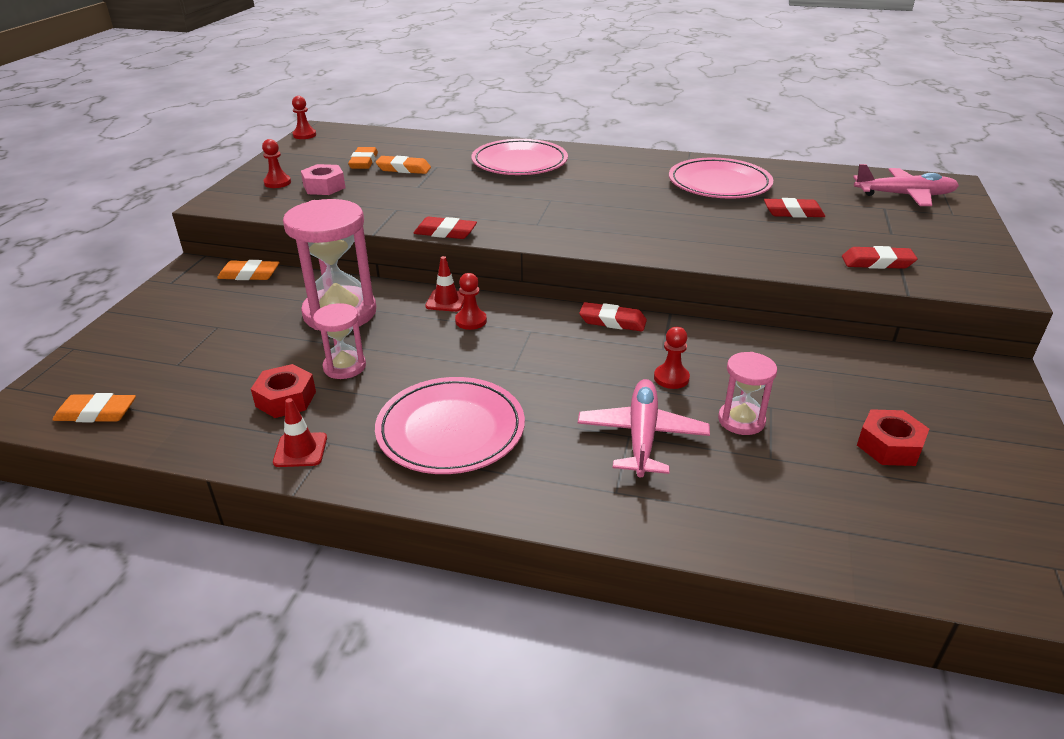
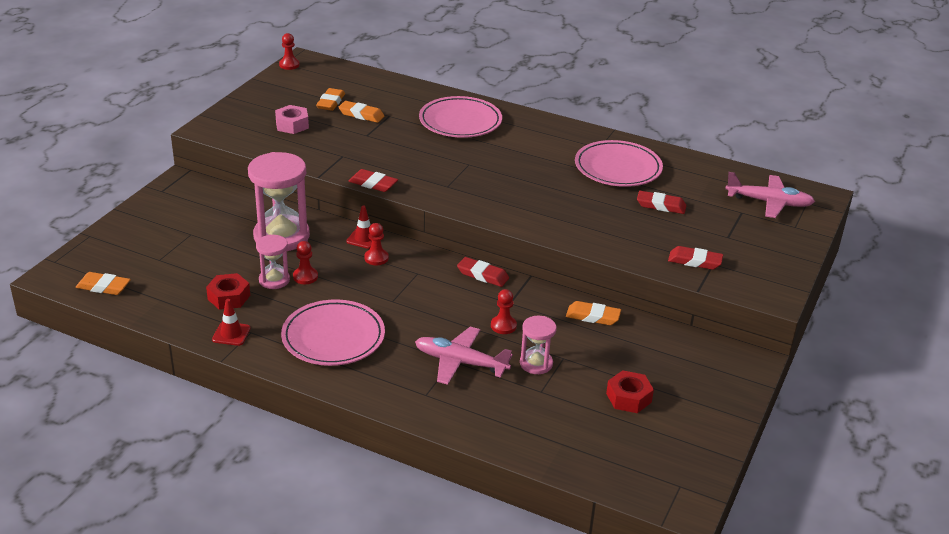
camera: 10 degrees right, 0 degrees up
orange eraser [217,260,280,280] -> orange eraser moved to [566,301,621,325]
red pawn [262,139,291,188] -> red pawn moved to [293,241,318,284]
pink plane [578,379,710,478] -> pink plane turned 90 degrees counterclockwise [415,327,513,385]

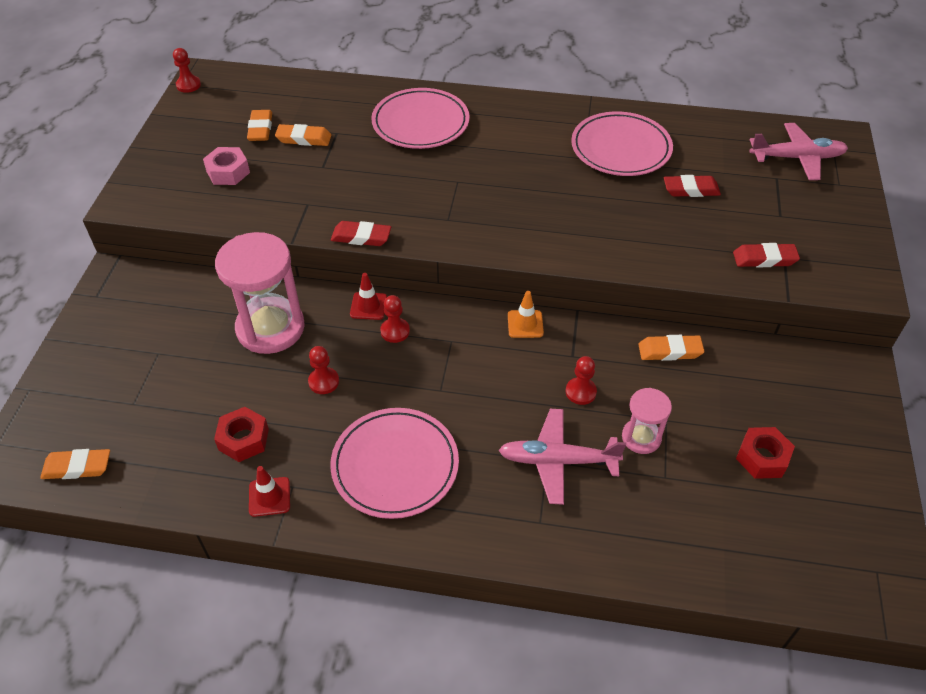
camera: 15 degrees left, 15 degrees up
pink hourglass [256,235,290,289] -> none
red eraser [457,257,509,287] -> orange traffic cone [508,291,544,338]

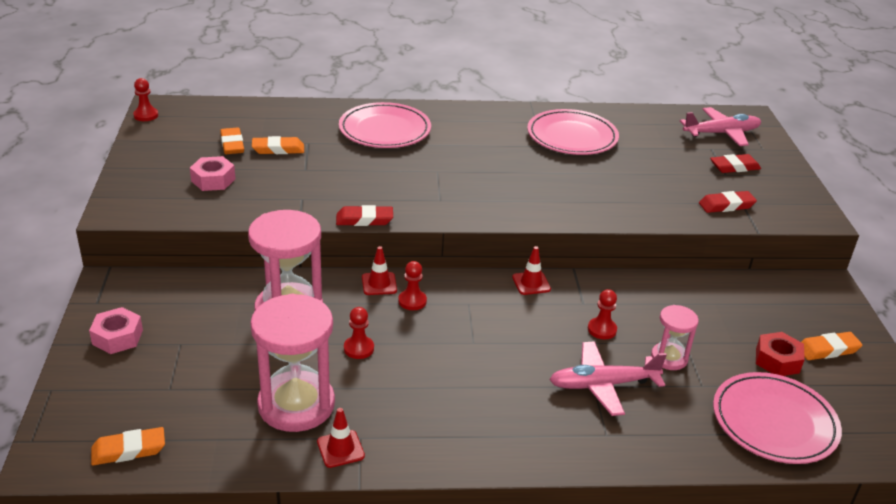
camera: 15 degrees left, 15 degrees down
red nut [214,407,269,462] -> pink hourglass [250,294,335,432]
pink plate [330,408,459,519] -> pink plate moved to [713,372,842,464]
orange traffic cone [508,291,544,338] -> red traffic cone [512,246,551,295]
orange eraser [638,335,705,361] -> orange eraser moved to [801,332,863,360]
red eraser [664,175,721,197] -> red eraser moved to [710,154,761,173]
none -> pink nut [89,307,143,354]

